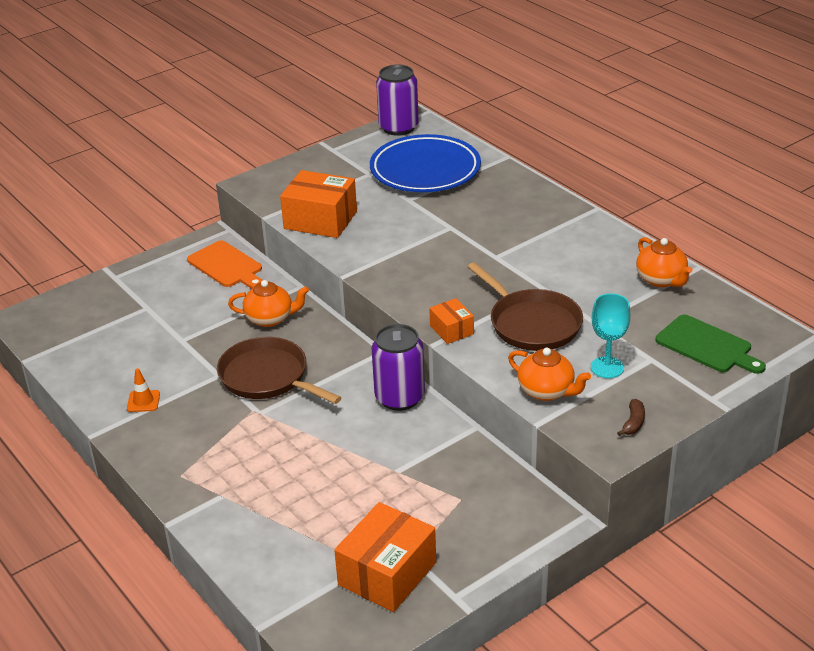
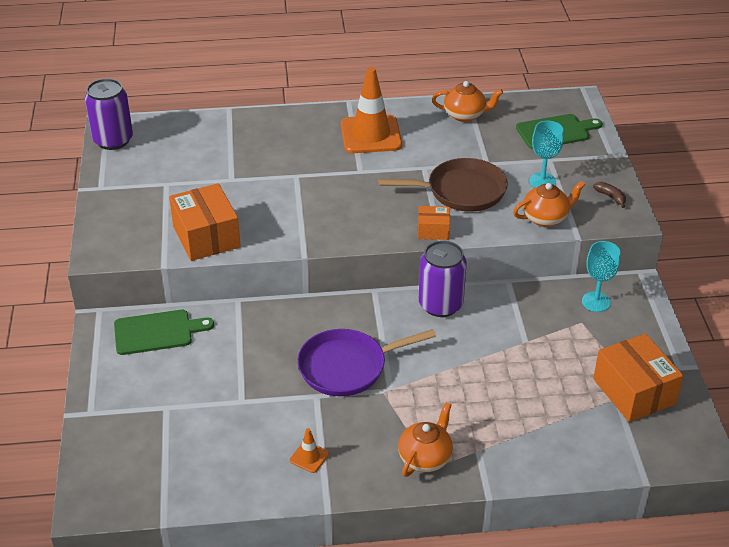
camera: 60 degrees left, 5 degrees up
orange cutting board [187,241,263,289] -> green cutting board [114,310,214,355]
brown pan [217,337,342,404] -> purple pan [297,329,436,397]
orange teapot [228,280,309,327] -> orange teapot moved to [398,402,453,477]
orange box [280,170,357,238] -> orange box turned 75 degrees counterclockwise [169,183,241,261]
blue plate [370,134,481,192] -> none
none -> orange traffic cone [341,67,402,153]
none -> turquoise goblet [582,241,620,312]

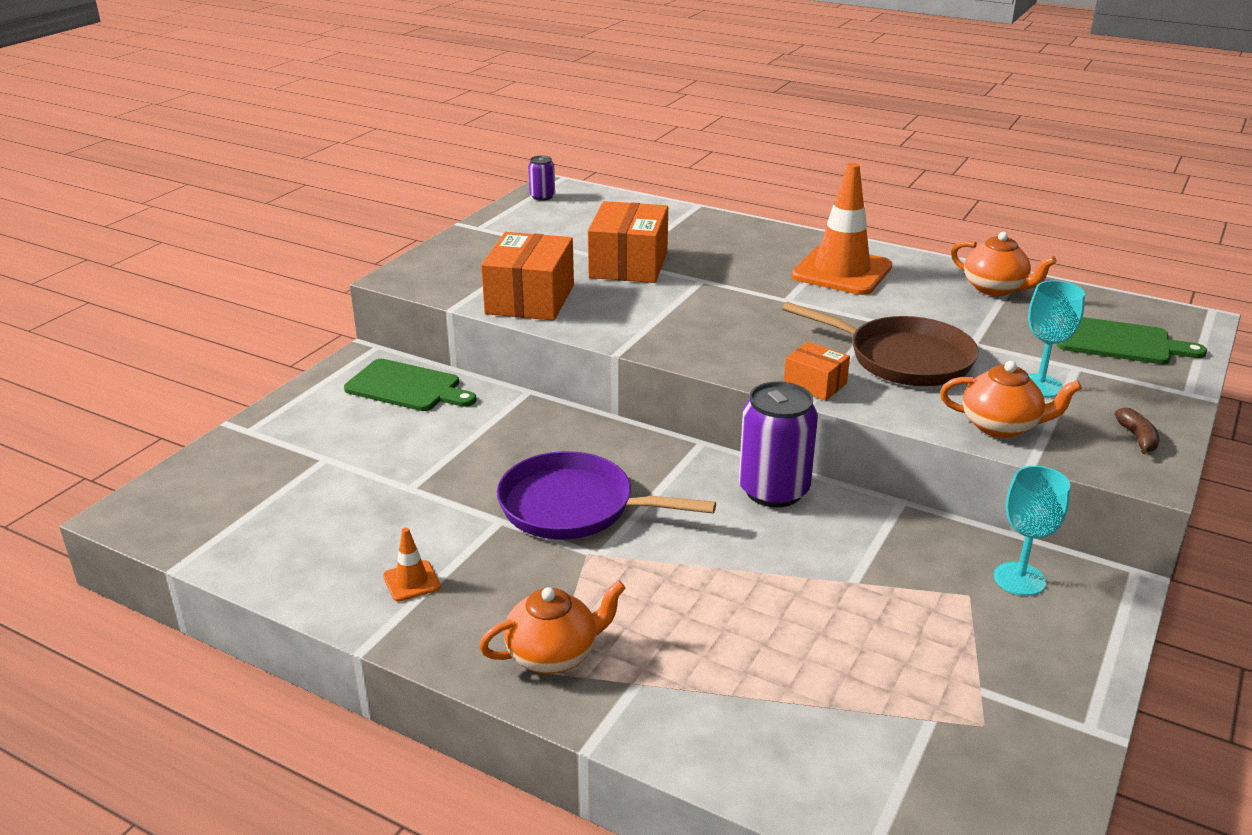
camera: 35 degrees right, 10 degrees down
purple can [85,78,133,150] -> purple can [528,156,555,201], size x0.50
orange box [593,333,683,422] -> orange box moved to [588,201,668,283]

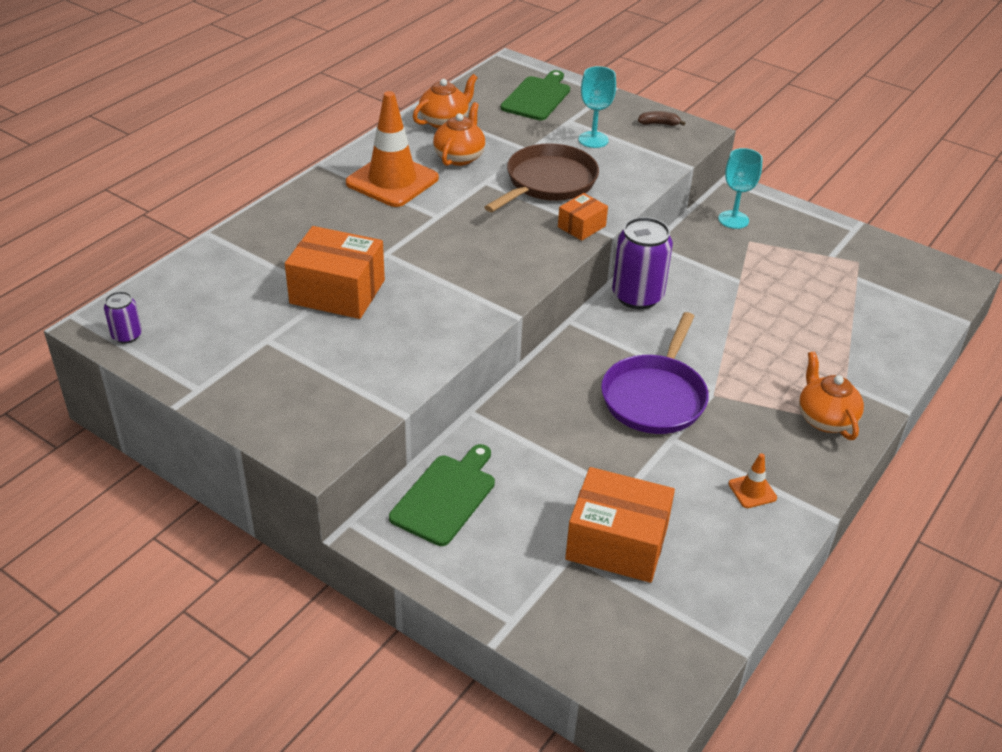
camera: 85 degrees left, 10 degrees up
orange box [481,232,574,321] -> orange box moved to [565,467,675,583]
orange teapot [940,361,1082,438] -> orange teapot moved to [433,102,485,166]

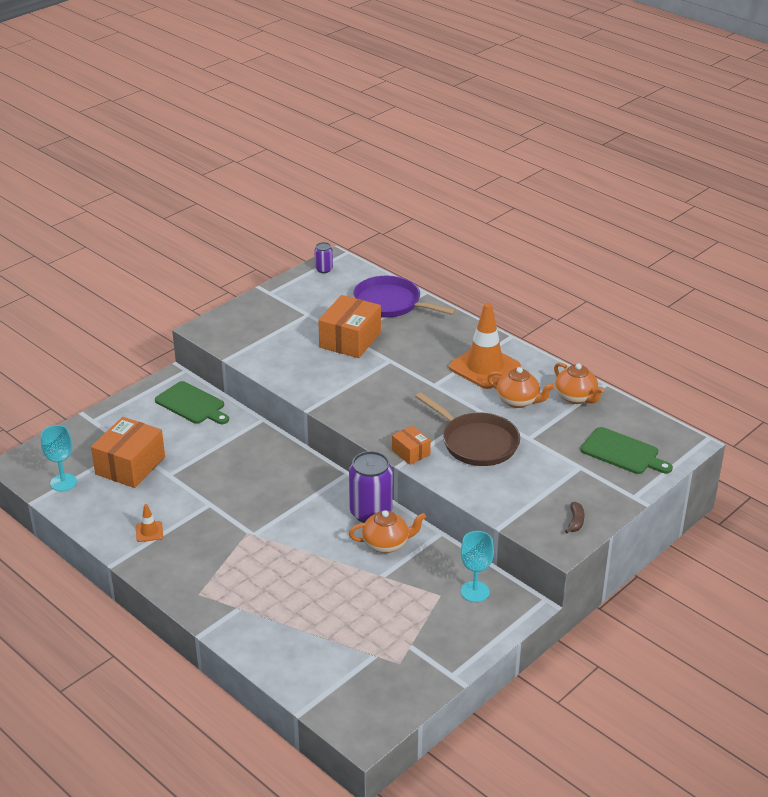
camera: 100 degrees right, 5 degrees down
turquoise goblet [579,66,616,148] -> turquoise goblet moved to [41,425,77,491]
purple pan [601,312,709,434] -> purple pan moved to [353,276,456,317]
orange teapot [799,351,864,440] -> orange teapot moved to [349,510,426,553]

